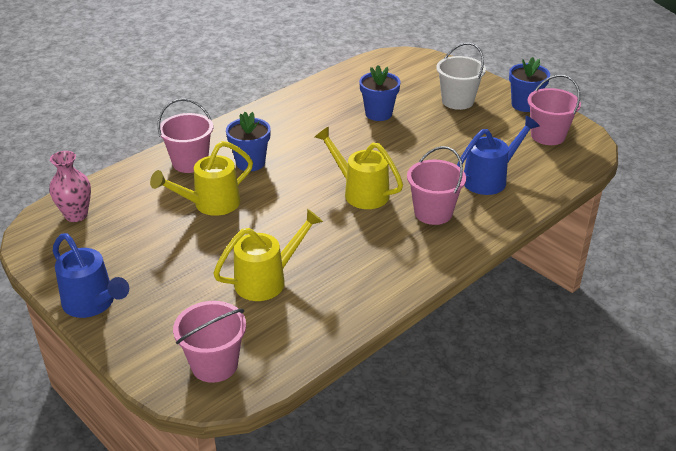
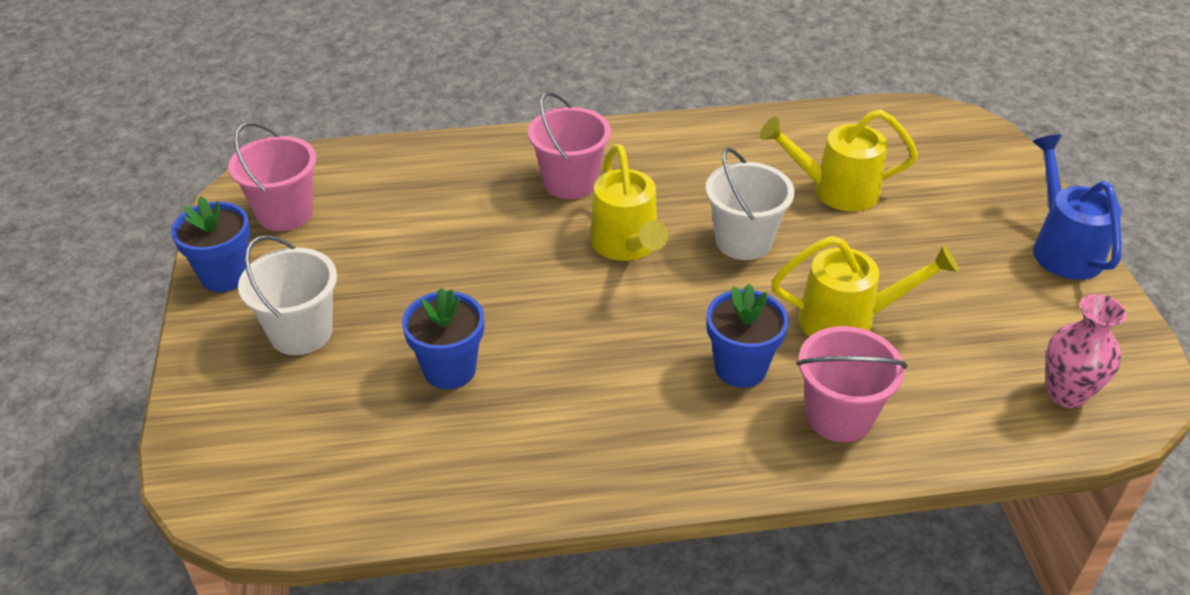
camera: 145 degrees left, 5 degrees up
pink bucket [173,301,246,383] -> none
blue watering can [457,116,540,195] -> none
none -> white bucket [705,148,794,260]

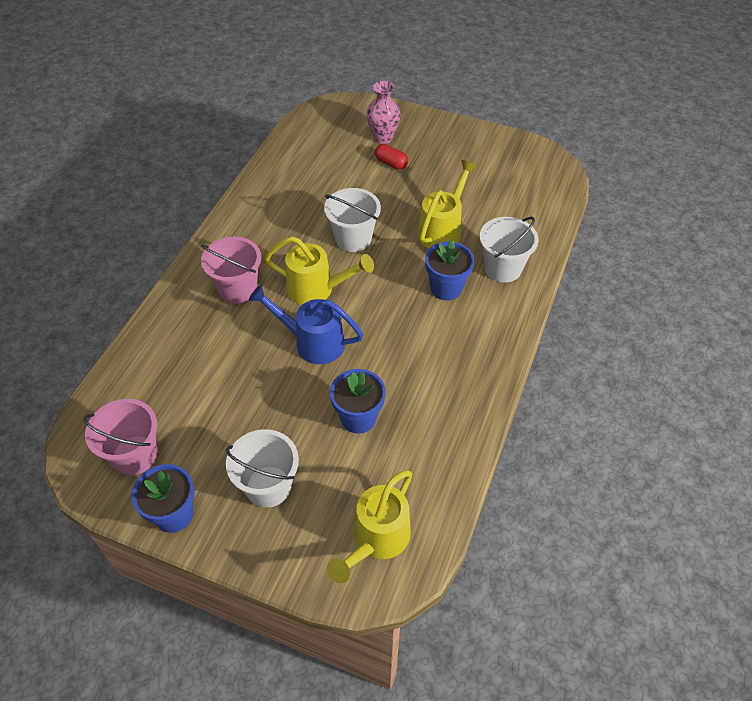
camera: 60 degrees left, 10 degrees up
yellow watering can [760,109,918,212] -> yellow watering can moved to [327,470,412,583]
pink bucket [797,326,907,442] -> white bucket [480,217,539,283]
blue watering can [1033,134,1122,280] -> blue watering can moved to [249,285,363,364]
pink vase [1046,294,1127,408] -> pink vase moved to [366,81,401,144]
none -> red capsule [375,144,408,170]

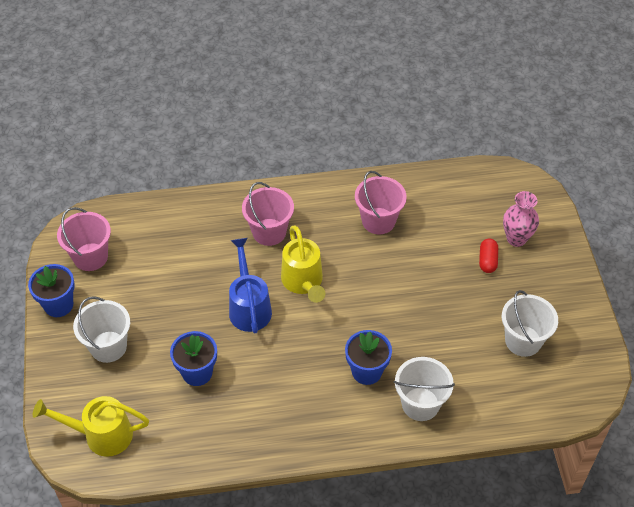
camera: 60 degrees right, 0 degrees up
white bucket [324,188,381,252] -> white bucket moved to [502,290,558,357]
yellow watering can [418,160,477,249] -> none
none -> pink bucket [355,171,407,234]

